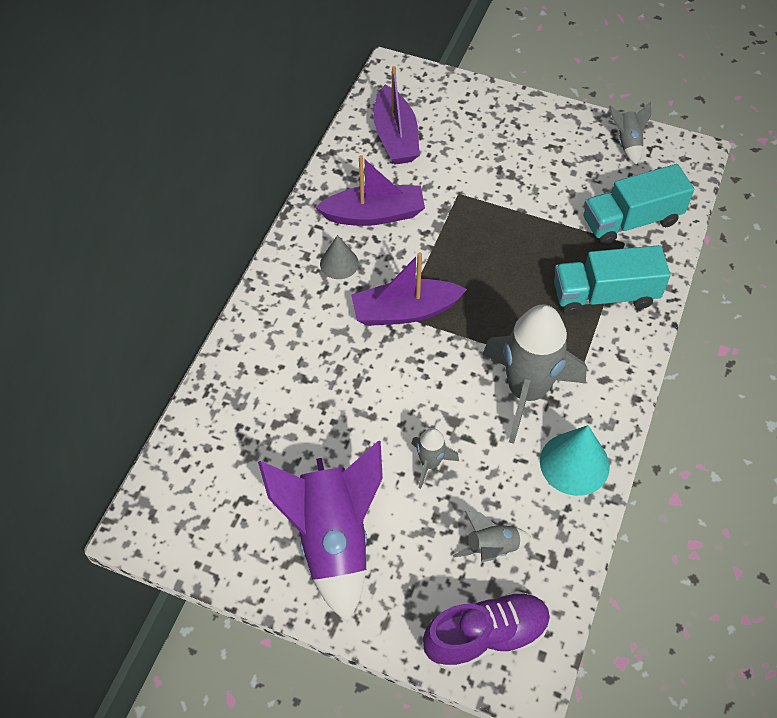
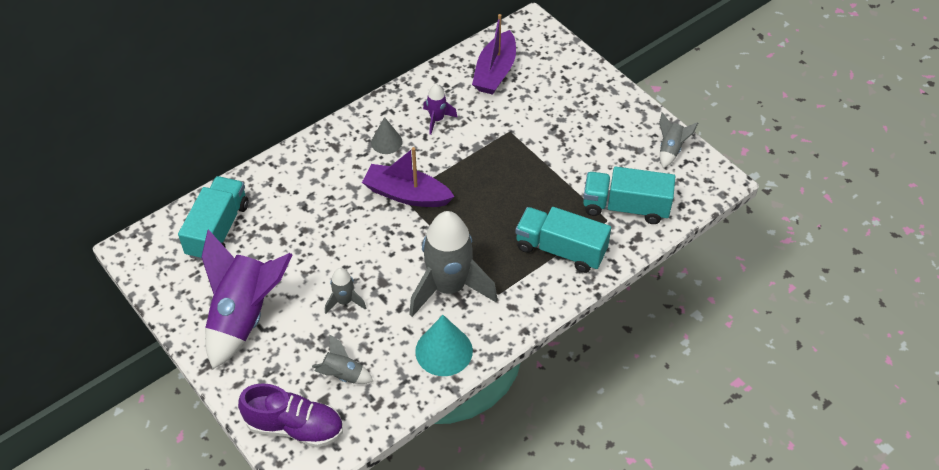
camera: 30 degrees right, 5 degrees down
purple boat [315,155,425,226] -> purple rocket [423,84,457,135]
none -> turquoise truck [178,176,248,260]

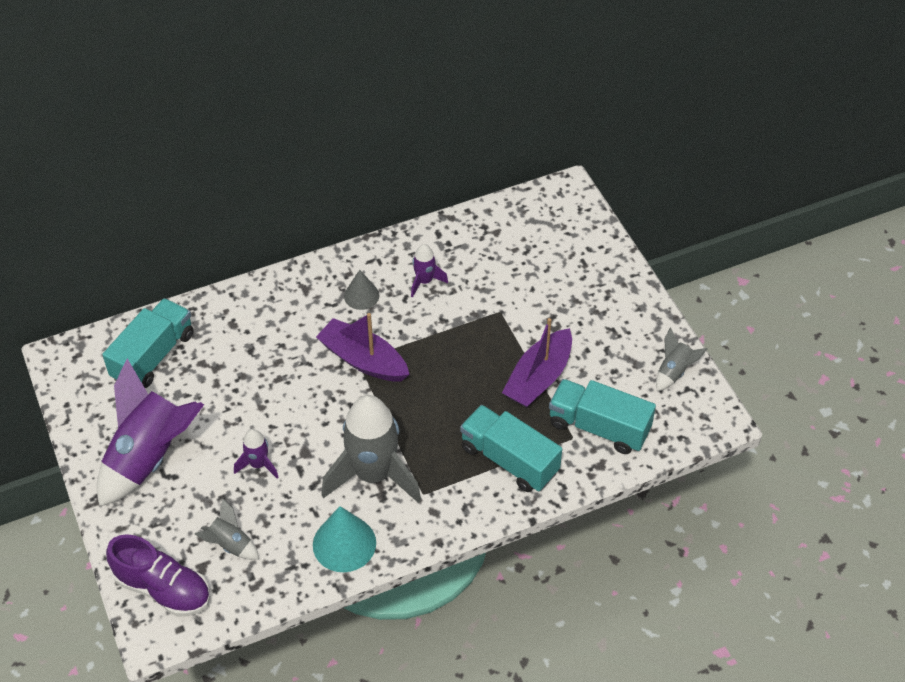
camera: 15 degrees right, 0 degrees up
grey rocket [325,268,366,314] -> purple rocket [234,429,279,479]
purple boat [472,14,516,95] -> purple boat moved to [502,318,572,408]

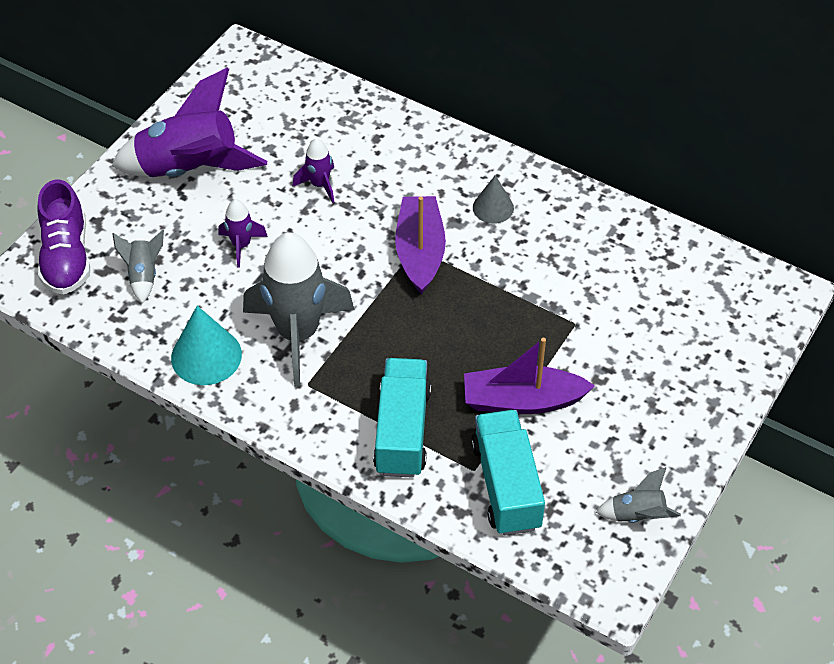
camera: 55 degrees right, 0 degrees up
turquoise truck [102,298,194,388] -> none
purple rocket [411,244,448,297] -> purple rocket moved to [293,139,334,203]

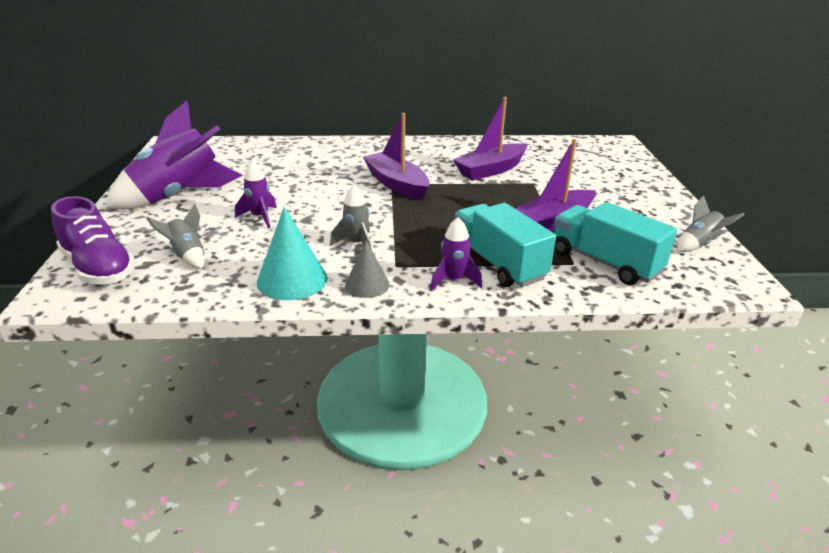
camera: 35 degrees left, 20 degrees down
grey rocket [243,232,355,387] -> grey rocket [330,184,372,250], size x0.46
purple rocket [293,139,334,203] -> purple rocket moved to [430,217,482,290]
grey cone [473,175,514,224] -> grey cone moved to [345,240,390,298]
none -> purple boat [453,97,527,181]

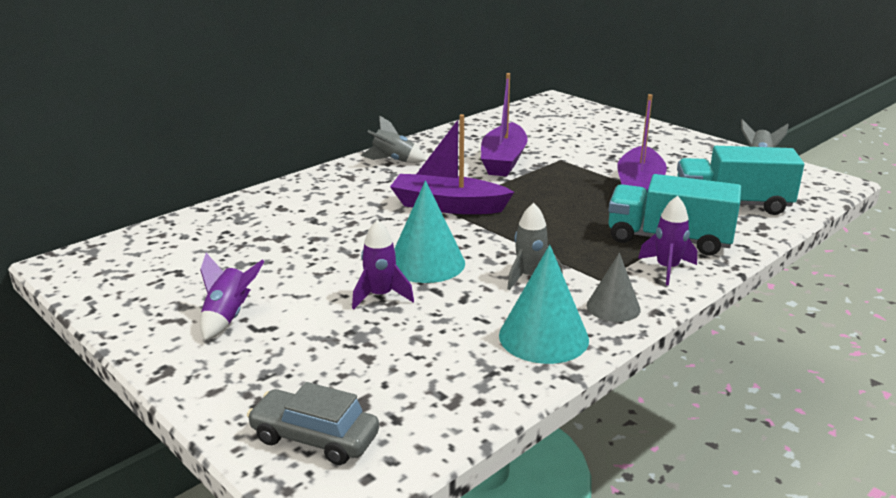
camera: 40 degrees left, 5 degrees down
purple shoe [51,196,136,285] -> grey car [247,382,379,465]
purple rocket [105,101,243,210] -> purple rocket [200,253,264,341], size x0.46
grey rocket [146,204,205,269] -> grey rocket moved to [361,115,426,163]
none -> turquoise cone [394,180,465,283]

